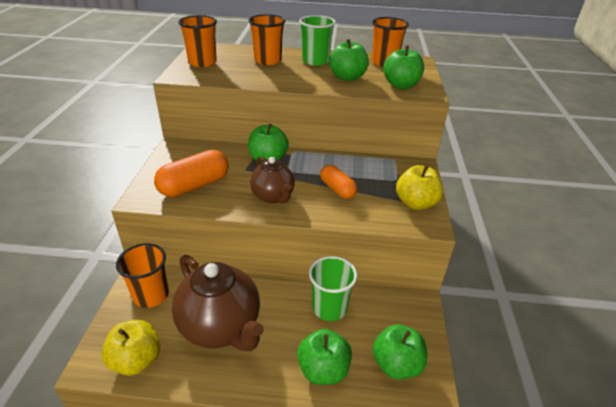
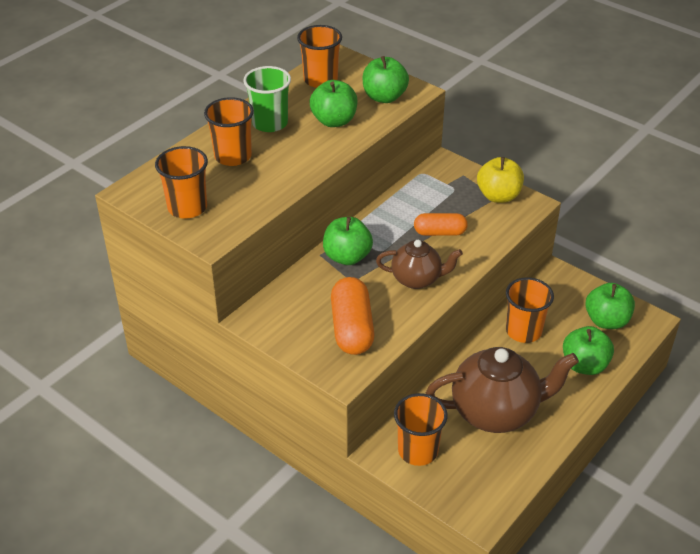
camera: 55 degrees left, 5 degrees up
yellow apple [101,320,160,376] -> none
green cup [309,256,357,321] -> orange cup [506,277,554,343]

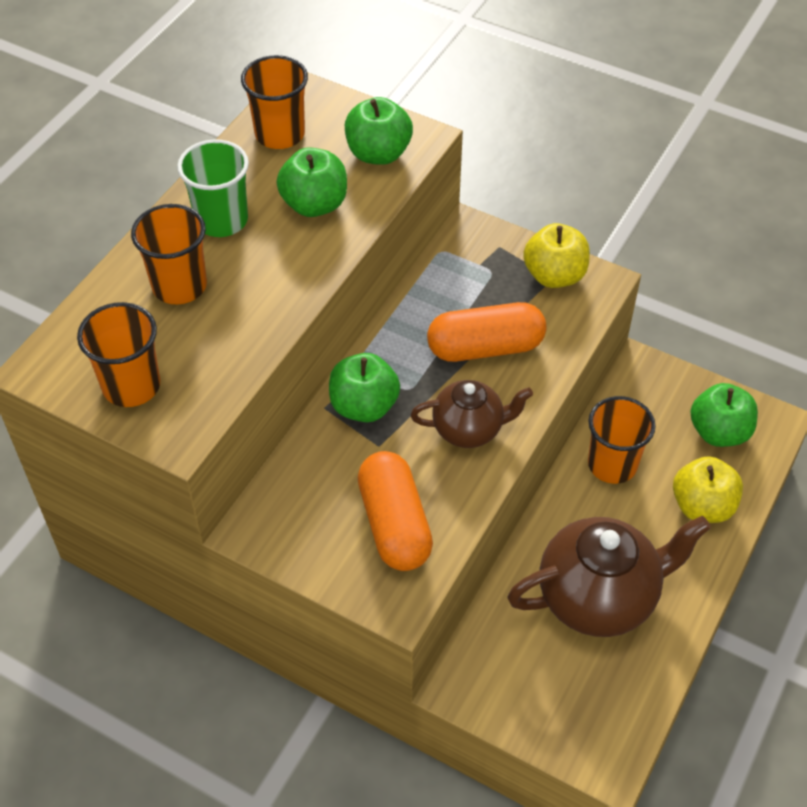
camera: 10 degrees left, 10 degrees up
orange cup [394,393,448,466] -> none
orange capsule [414,213,468,236] -> orange capsule [427,302,546,362], size x1.58
green apple [563,326,614,375] -> yellow apple [673,456,743,523]

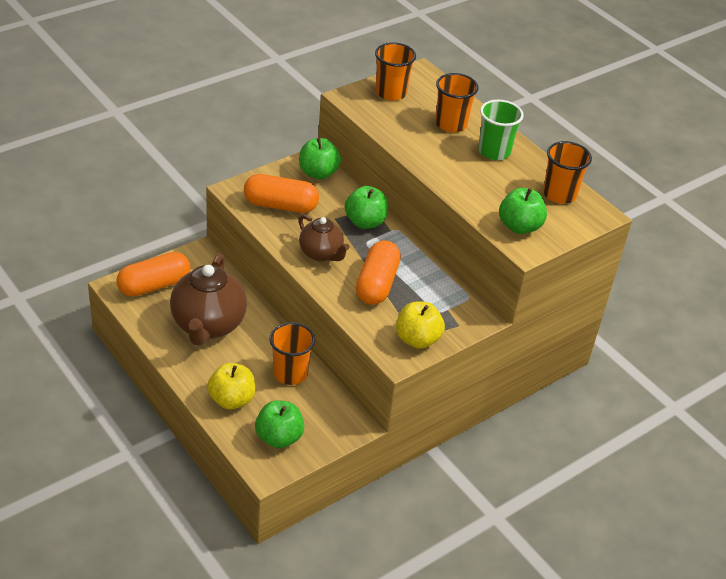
camera: 110 degrees right, 10 degrees down
green apple [277,147,347,217] -> green apple moved to [299,138,341,179]
brown teapot [411,380,533,448] -> brown teapot turned 60 degrees counterclockwise [299,215,350,262]
none -> orange capsule [117,252,191,297]

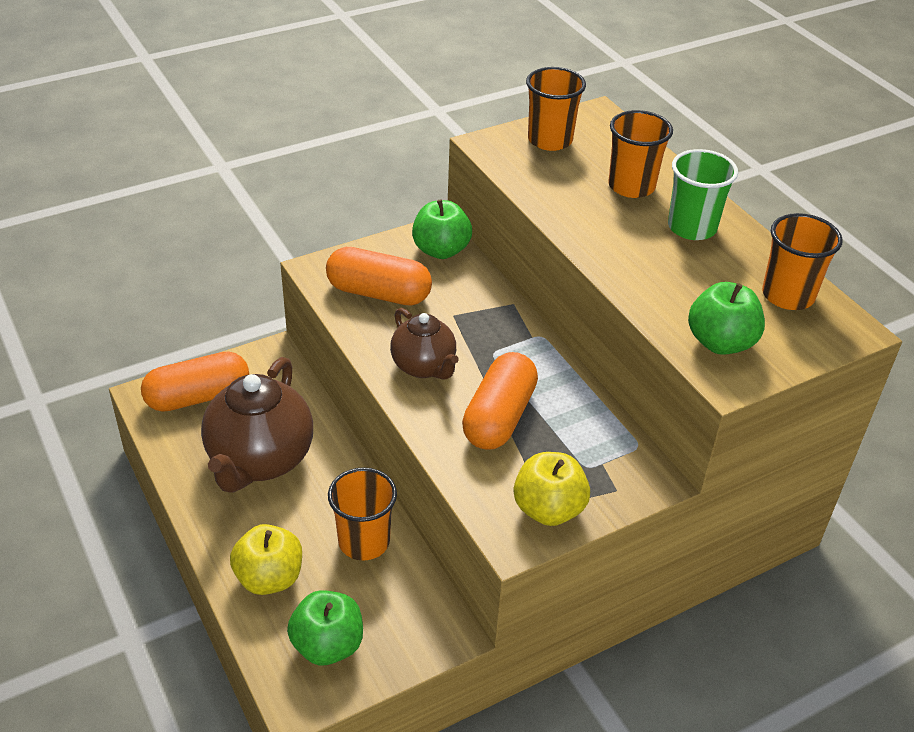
camera: 10 degrees right, 0 degrees up
green apple [345,186,388,229] -> none

